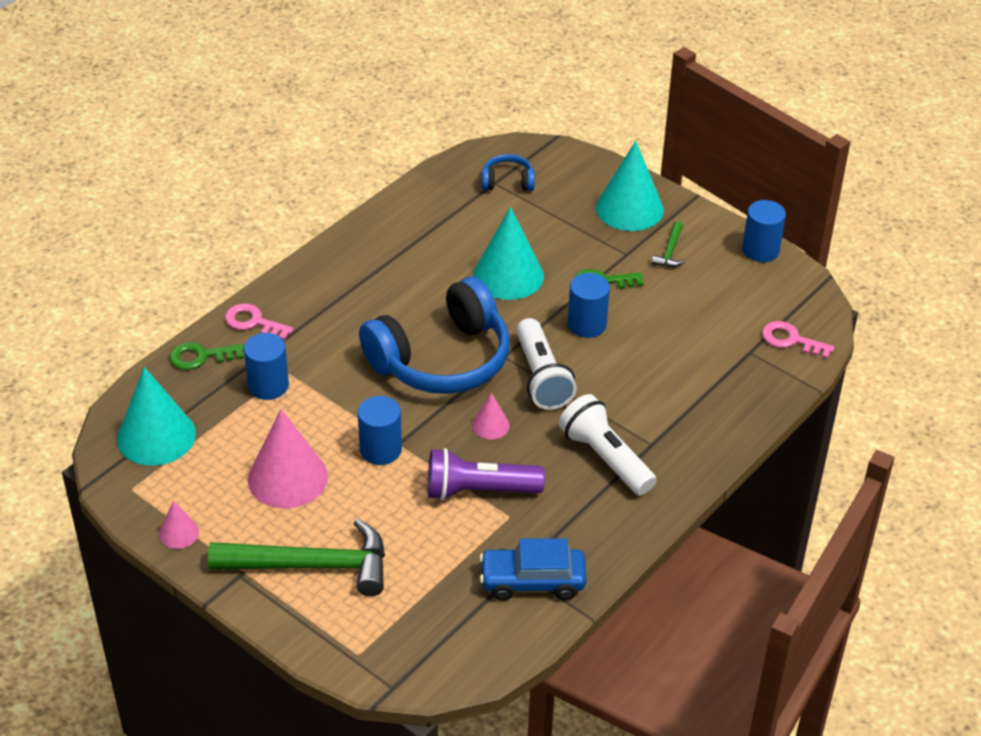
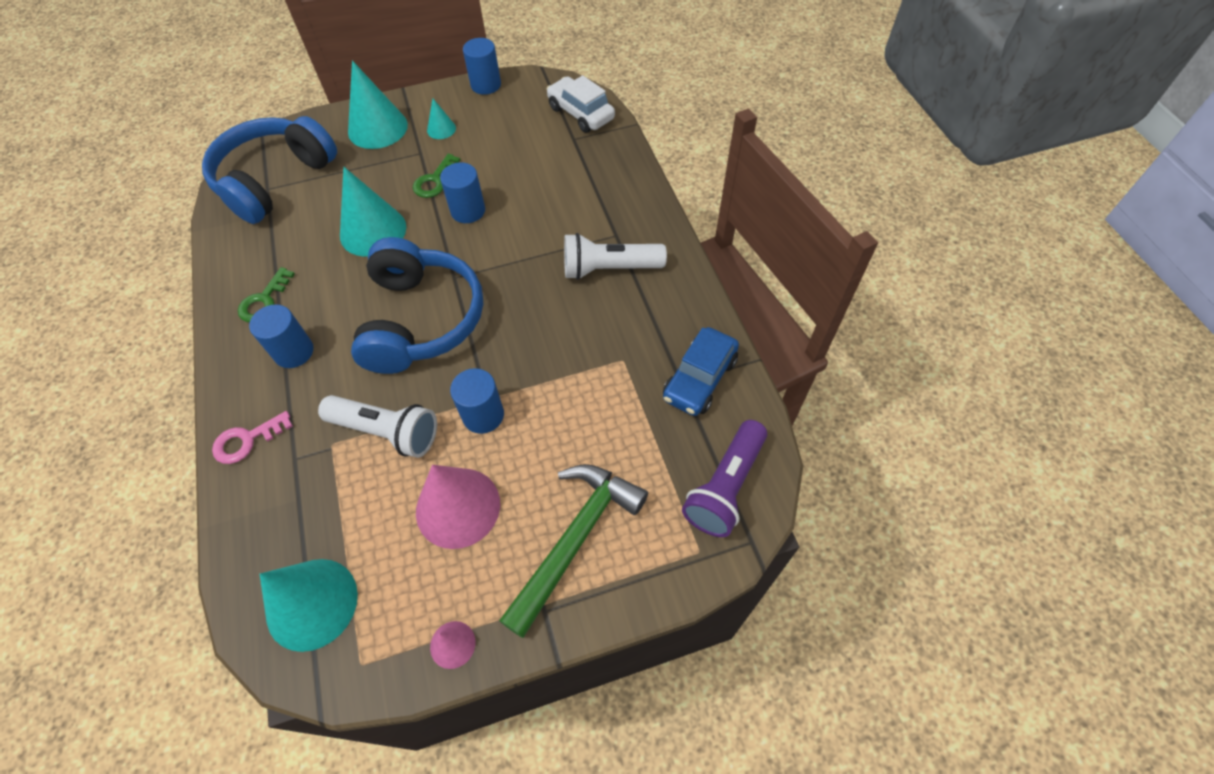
camera: 55 degrees left, 15 degrees up
green key [170,342,244,370] -> green key moved to [238,267,295,322]
blue cylinder [244,333,289,400] -> blue cylinder moved to [249,305,314,368]
purple flashlight [428,448,545,501] -> purple flashlight moved to [682,420,767,537]
pink cone [472,393,510,440] -> none
blue headphones [482,154,535,191] -> blue headphones [202,116,337,224], size x2.30
white flashlight [516,318,577,410] -> white flashlight moved to [318,395,437,458]
green hammer [651,221,686,267] -> turquoise cone [427,99,456,139]
pink key [762,321,834,359] -> white car [546,75,615,133]

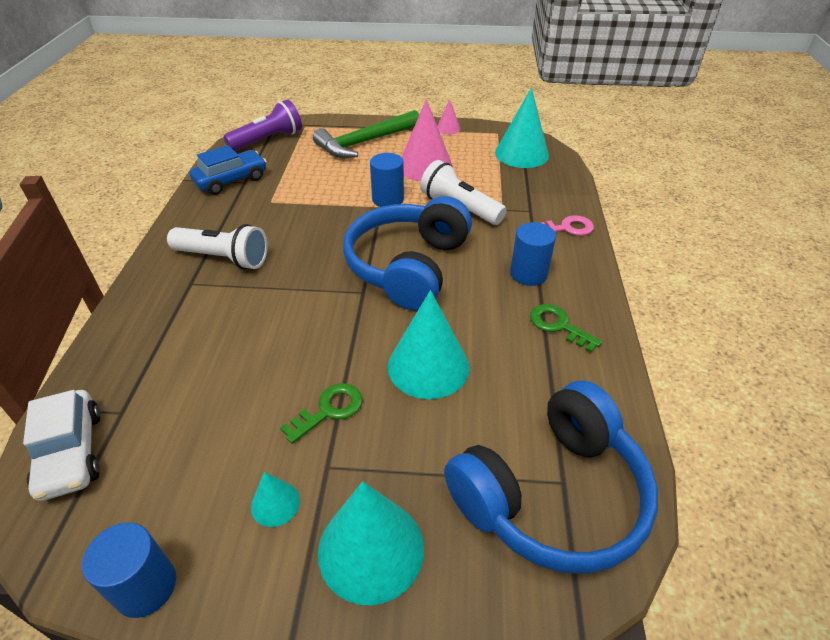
camera: 160 degrees left, 15 degrees down
green key [238,267,295,322] -> green key turned 90 degrees counterclockwise [530,304,602,353]
blue cylinder [440,162,485,223] -> none

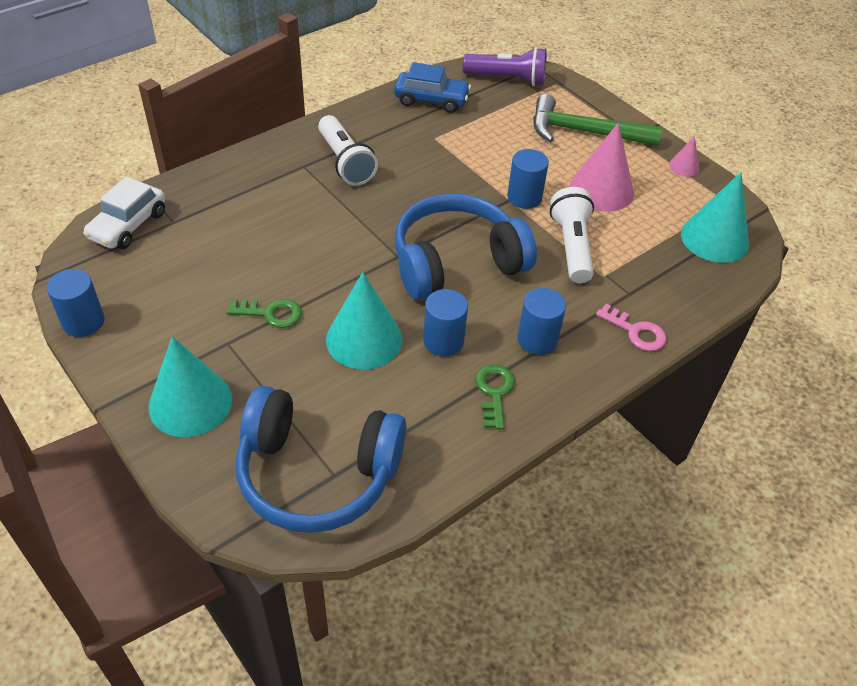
camera: 45 degrees right, 5 degrees up
turquoise cone [251,472,300,527] -> none
none -> blue cylinder [423,289,468,356]

